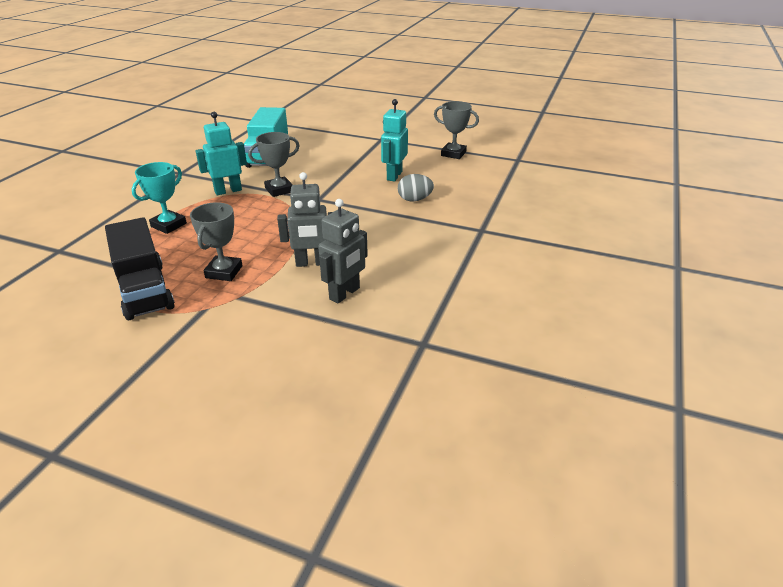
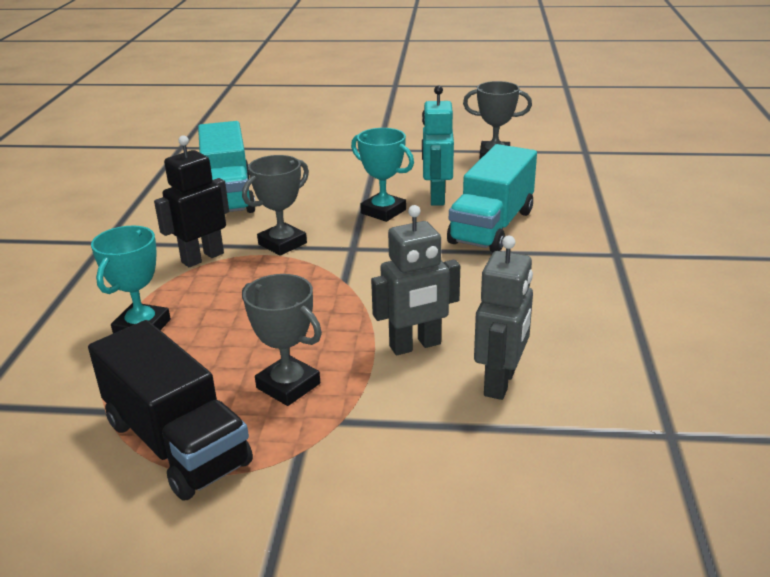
camera: 15 degrees left, 5 degrees down
grey trophy [190,202,243,281] -> grey trophy turned 45 degrees counterclockwise [242,274,322,406]
turquoise robot [195,112,247,195] -> black robot [154,135,229,267]
grey egg [398,174,434,202] -> turquoise truck [447,144,537,252]
none -> turquoise trophy [351,128,414,222]

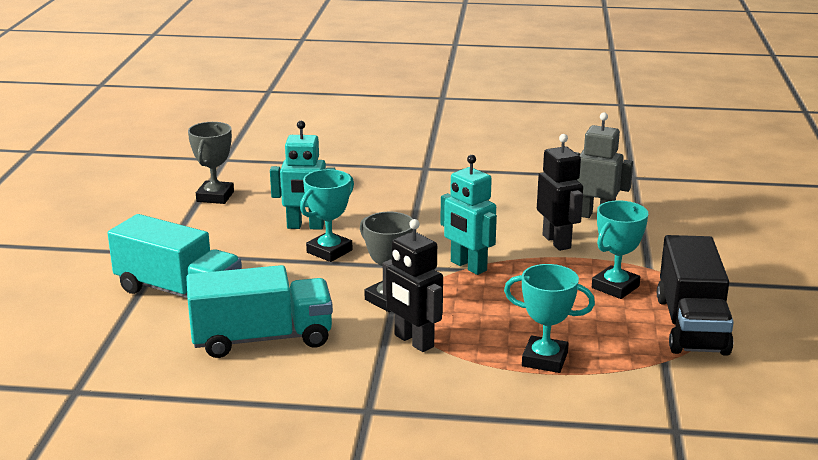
camera: 90 degrees left, 5 degrees down
black truck [88,320,253,501] -> black truck turned 135 degrees clockwise [657,235,734,356]
grey trophy [242,274,322,406] -> turquoise trophy [592,200,648,299]
grey robot [371,205,460,355] -> black robot [537,134,583,251]
turquoise truck [447,144,537,252] -> turquoise truck moved to [108,214,242,298]
none -> turquoise robot [440,155,497,275]

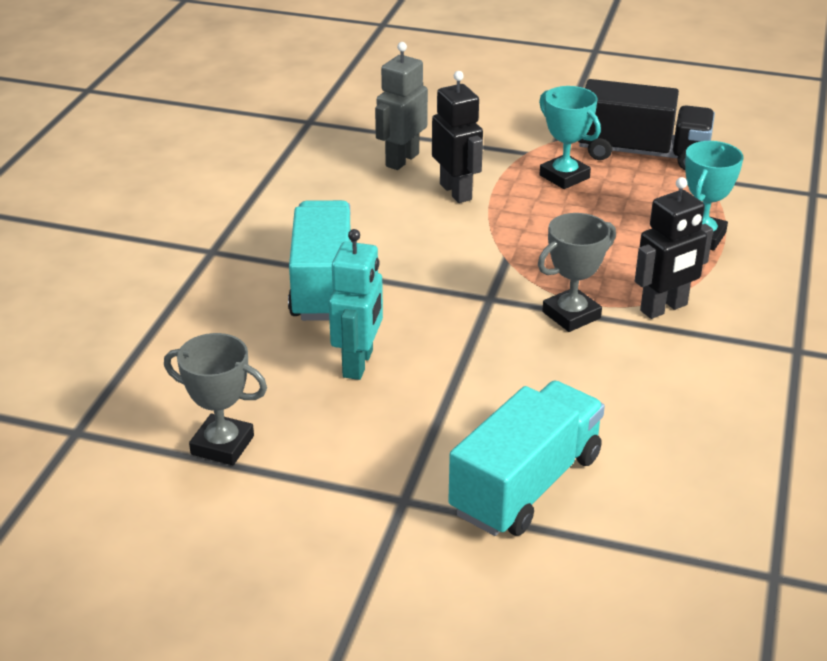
camera: 80 degrees left, 10 degrees up
turquoise truck [186,265,333,358] -> turquoise truck moved to [288,200,357,321]
turquoise trophy [300,169,354,262] -> none
turquoise robot [440,155,497,275] -> none
black robot [537,134,583,251] -> black robot turned 75 degrees clockwise [432,71,483,203]

